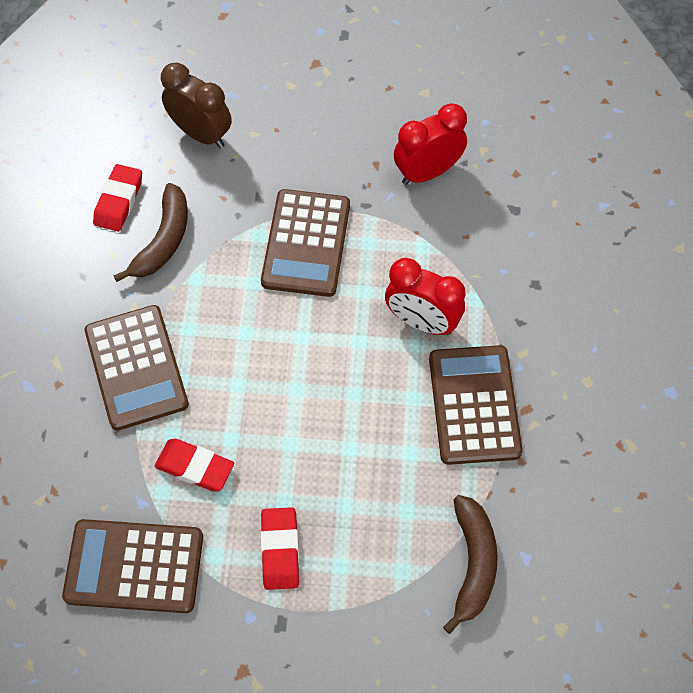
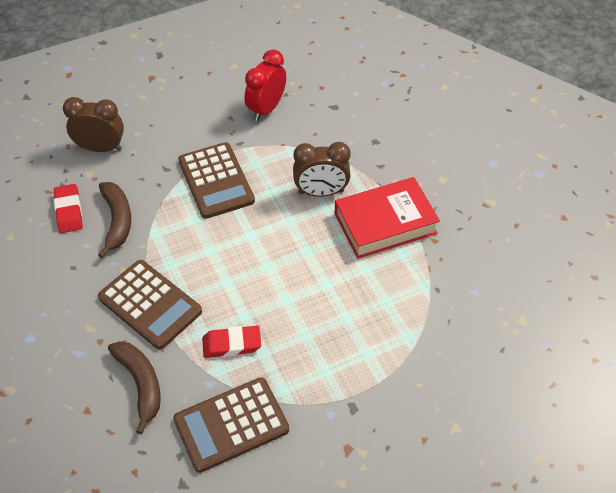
camera: 30 degrees left, 10 degrees down
red eraser [261,507,299,590] -> none
red clock [385,258,465,335] -> brown clock [293,142,351,197]
brown calculator [429,345,523,465] -> red book [335,177,440,259]
brown banana [443,495,498,634] -> brown banana moved to [108,341,161,434]

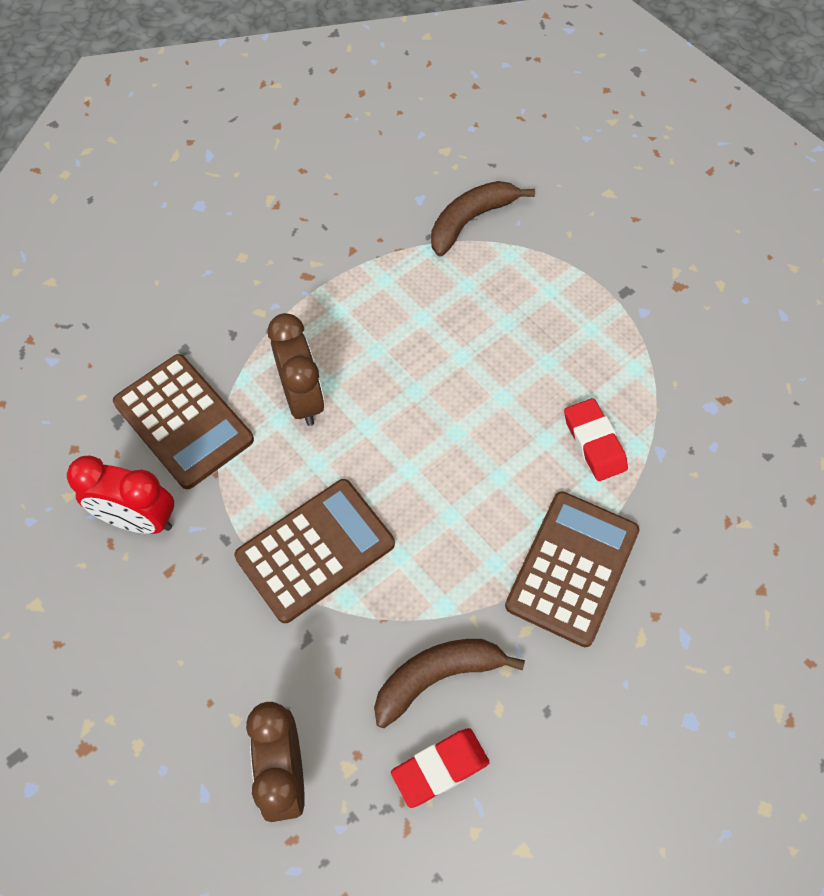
camera: 105 degrees left, 10 degrees up
brown banana [108,341,161,434] -> brown banana moved to [431,181,535,257]
brown calculator [173,377,289,473] -> brown calculator moved to [113,354,254,489]
red book [335,177,440,259] -> none

